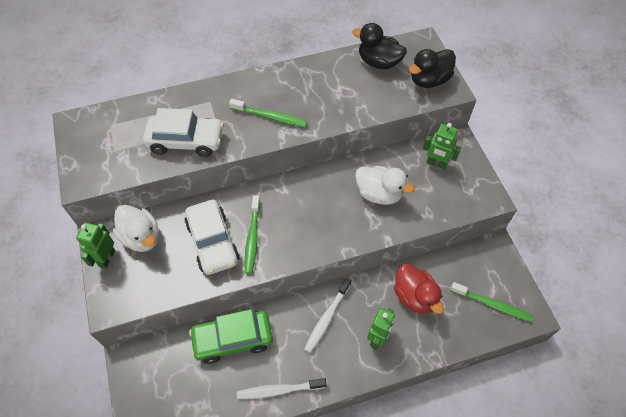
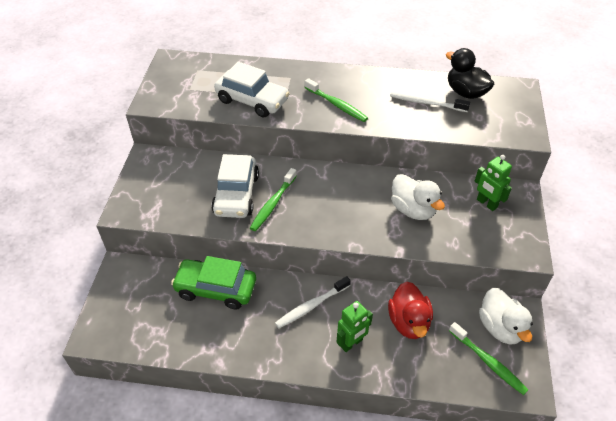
camera: 25 degrees right, 10 degrees down
green robot [76,222,115,269] -> none
white duck [113,205,159,252] -> white duck moved to [479,288,533,345]
white toothbrush [237,378,327,399] -> white toothbrush moved to [390,91,470,112]
black duck [409,49,456,88] -> none

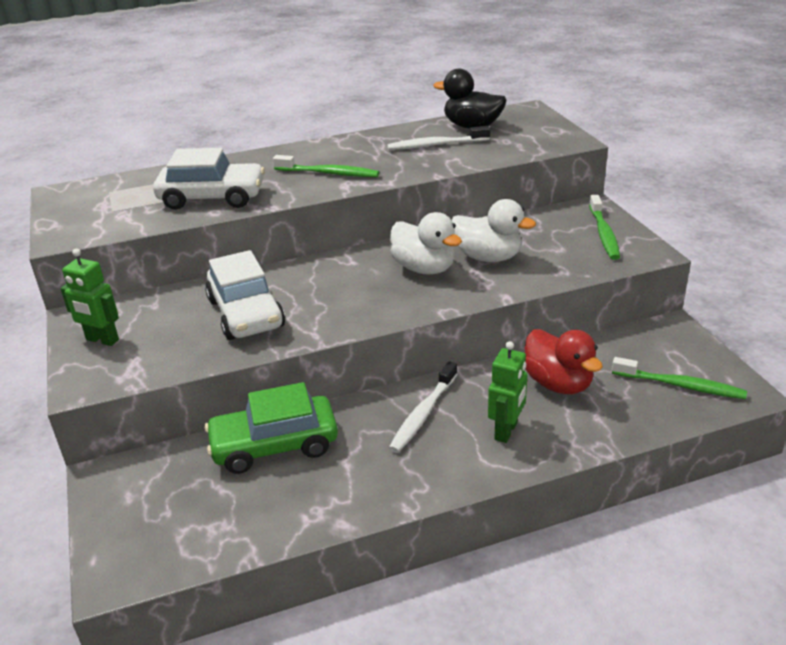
camera: 25 degrees left, 15 degrees down
green toothbrush [250,168,297,231] -> green toothbrush moved to [589,195,620,260]
green robot [475,155,512,211] -> green robot moved to [60,248,119,346]
white duck [479,288,533,345] -> white duck moved to [390,212,462,275]

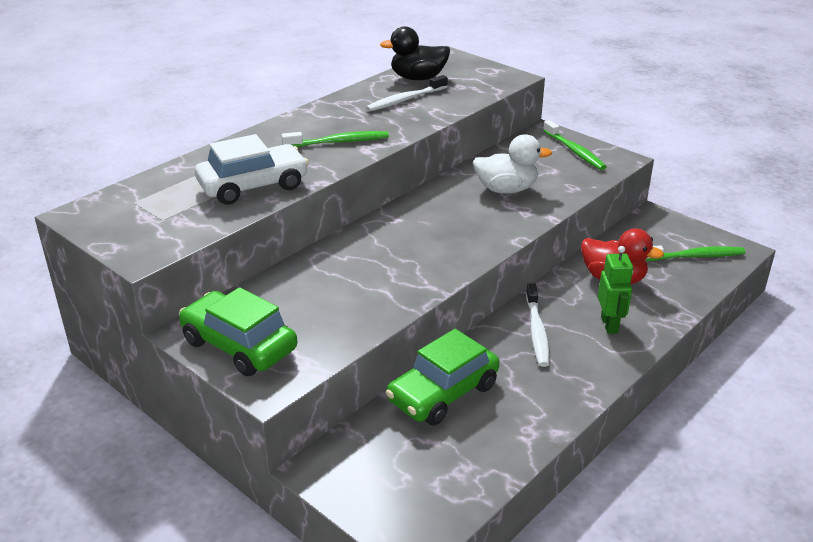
camera: 30 degrees left, 0 degrees up
green robot [60,248,119,346] -> green car [179,287,297,376]
white car [205,250,285,340] -> none
white duck [390,212,462,275] -> none

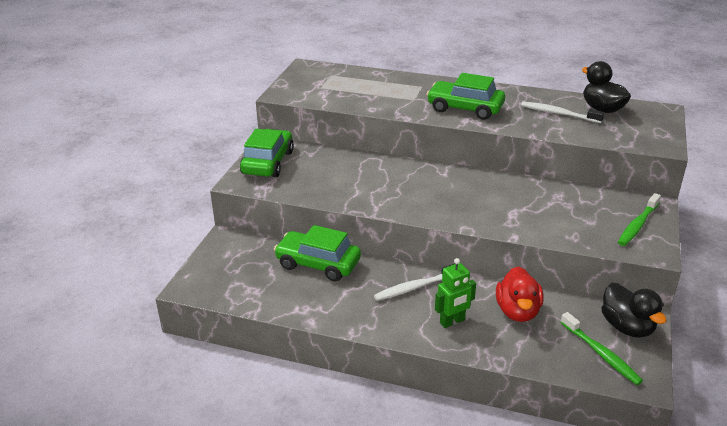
camera: 65 degrees right, 0 degrees up
white car [195,134,309,205] -> none
green toothbrush [282,131,389,147] -> green car [427,73,505,120]
white duck [473,134,552,194] -> none
none -> black duck [601,283,667,338]

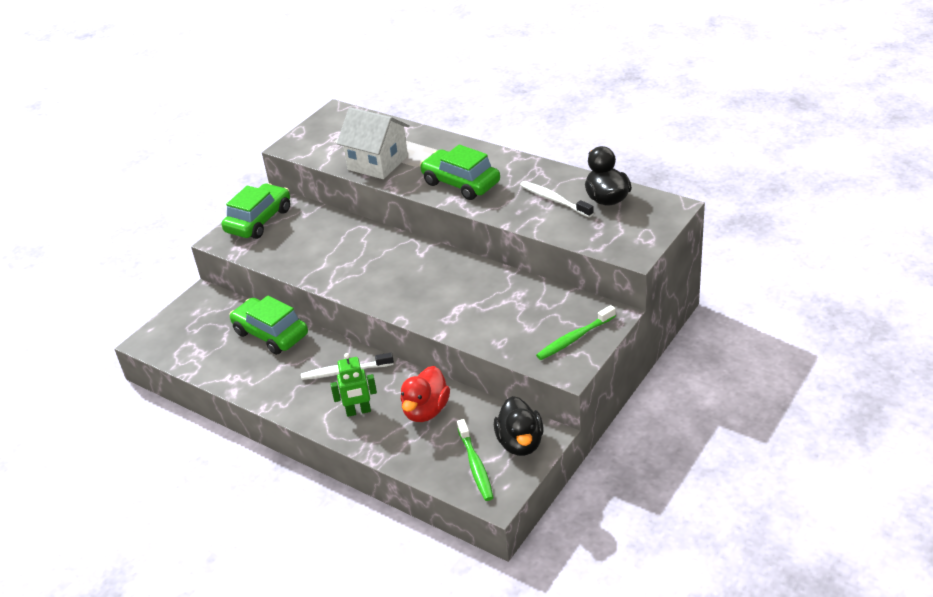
camera: 20 degrees right, 5 degrees up
none -> white house [337,107,410,179]

